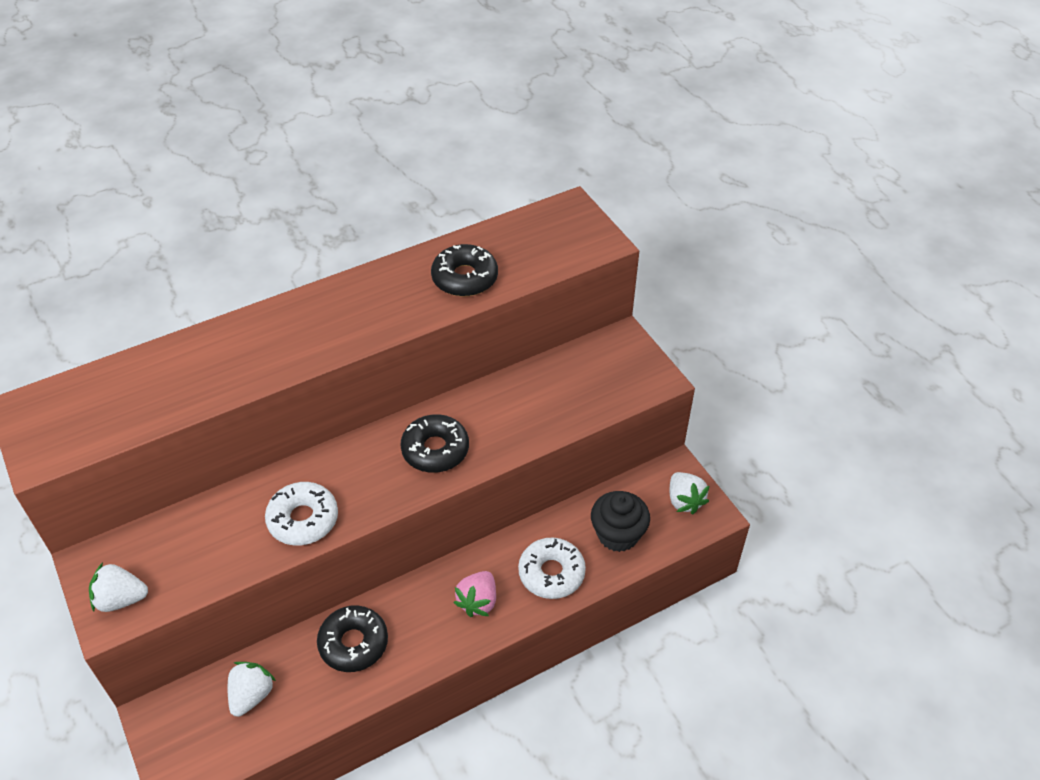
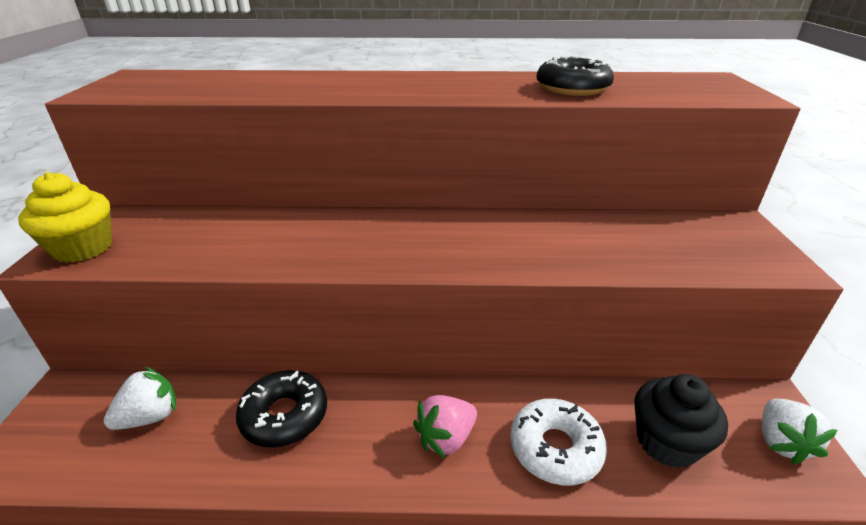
camera: 30 degrees right, 15 degrees down
white strawberry [89,562,148,612] -> yellow cupcake [18,172,112,263]
white donut [265,482,338,545] -> none
black donut [401,414,469,473] -> none

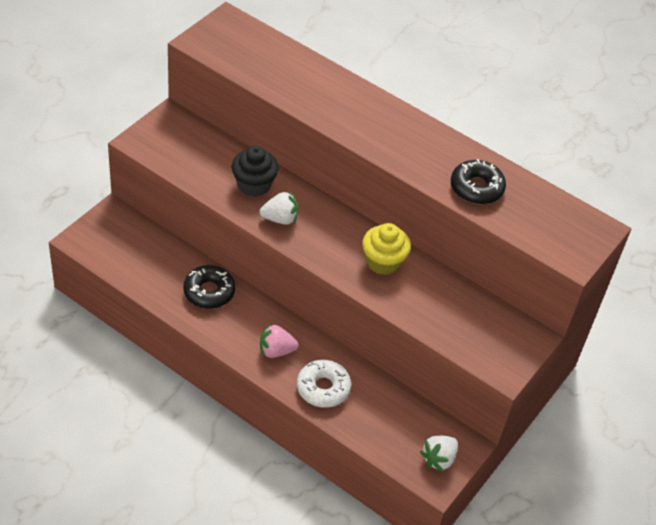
camera: 30 degrees right, 15 degrees up
yellow cupcake [18,172,112,263] -> yellow cupcake moved to [362,223,411,275]
white strawberry [104,367,176,430] -> white strawberry moved to [260,191,298,225]
black cupcake [635,374,728,468] -> black cupcake moved to [232,146,279,197]

